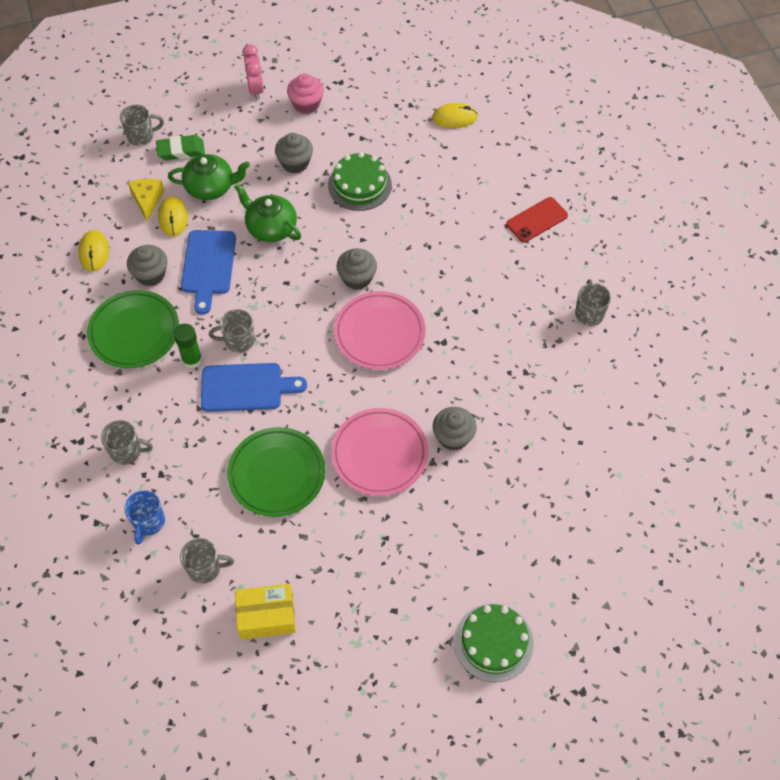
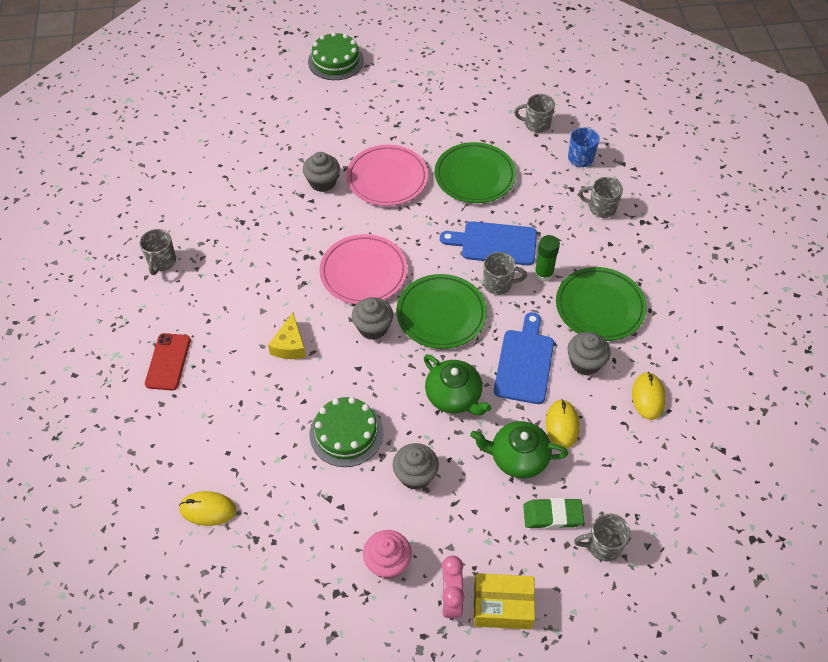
camera: 170 degrees left, 5 degrees down
yellow cheese [128,179,164,222] -> yellow cheese moved to [268,312,306,359]
yellow box [235,584,296,639] -> yellow box moved to [474,573,535,630]
red phone [506,197,568,242] -> red phone turned 60 degrees counterclockwise [145,333,191,390]
none -> green plate [396,274,487,349]

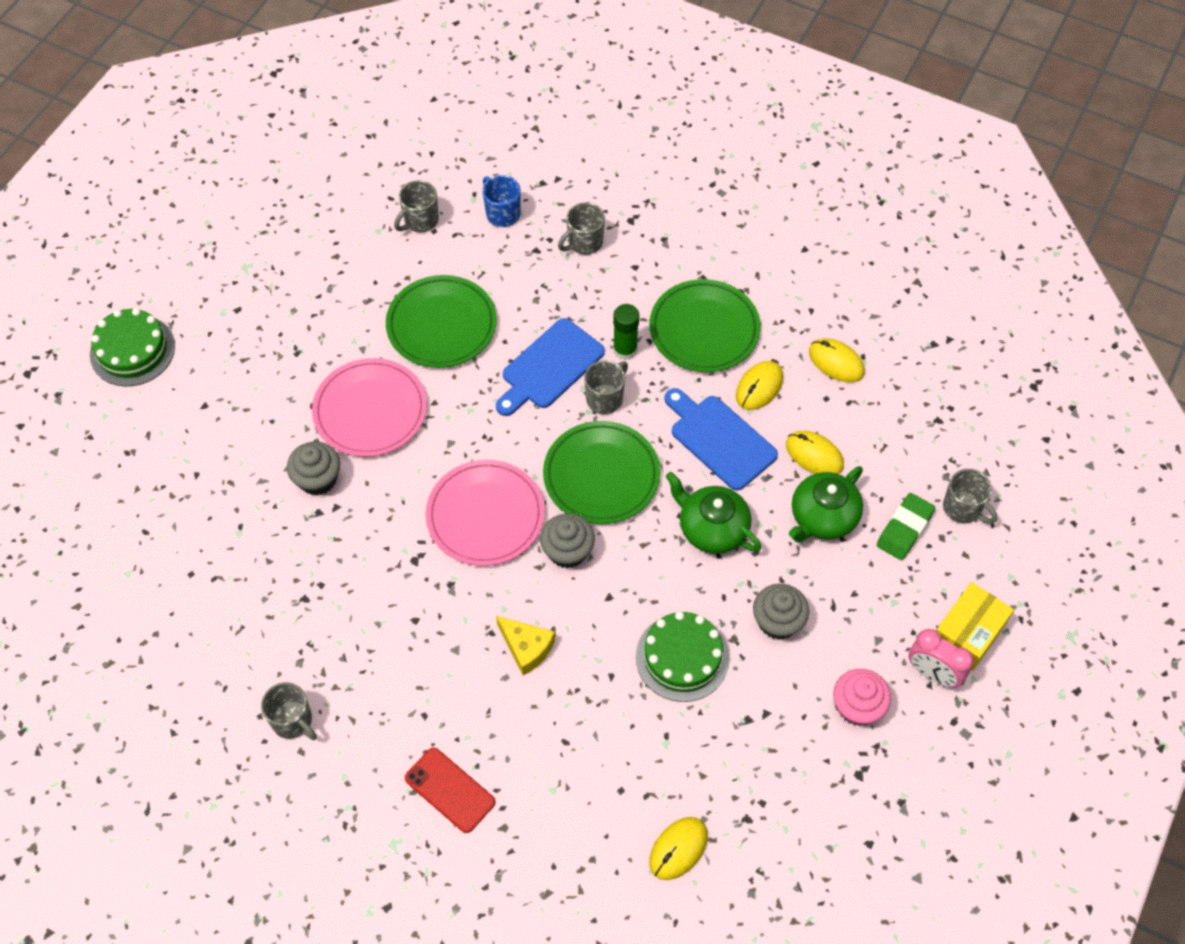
camera: 55 degrees left, 5 degrees up
green teapot [424,355,491,416] -> green teapot turned 135 degrees counterclockwise [666,472,761,554]
grey cupcake [568,332,611,375] -> yellow mouse [736,361,783,410]
grey mug [574,513,630,561] -> grey mug turned 75 degrees counterclockwise [943,469,997,524]

